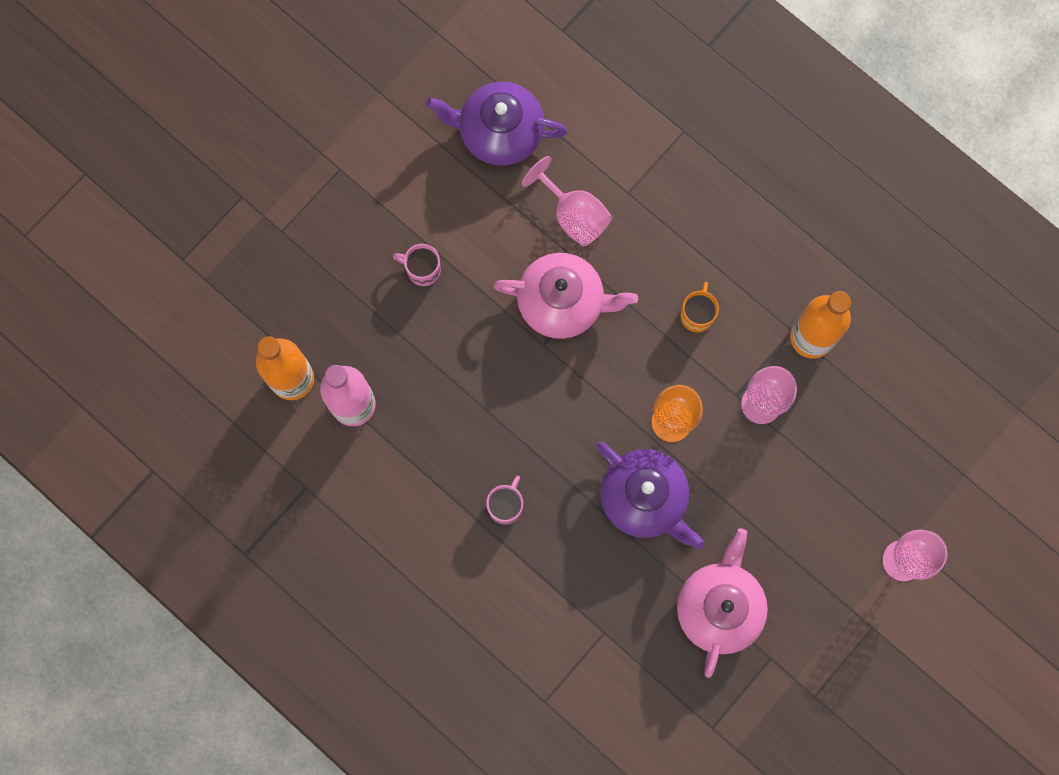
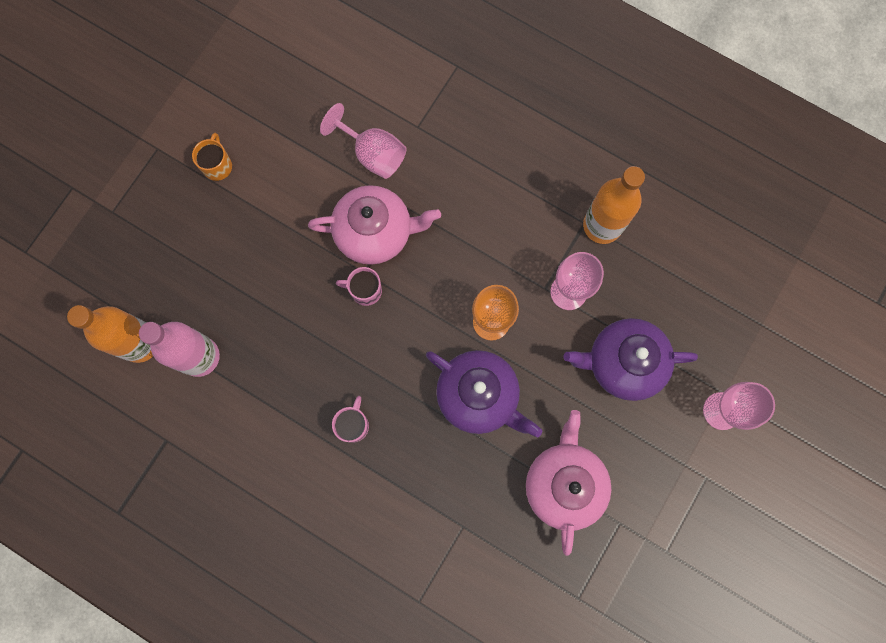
camera: 10 degrees left, 0 degrees up
pink mug [393,244,441,286] -> pink mug moved to [336,267,382,306]
purple teapot [426,82,567,166] -> purple teapot moved to [564,318,698,401]
orange mug [680,282,719,333] -> orange mug moved to [192,133,232,181]

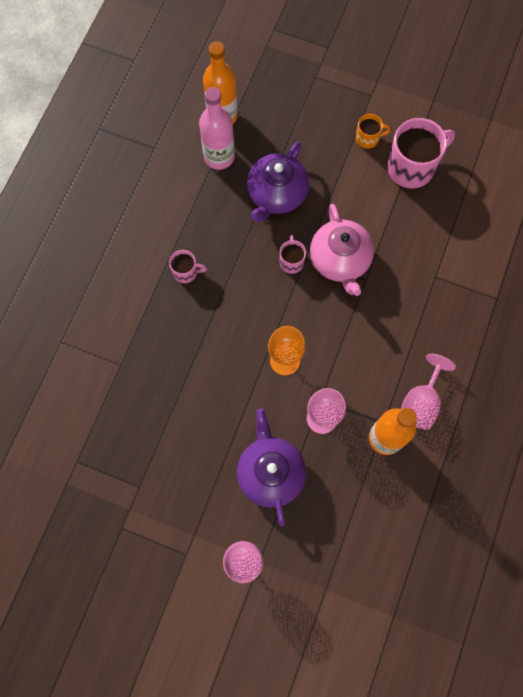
camera: 80 degrees right, 5 degrees down
pink goblet [320,103,407,179] -> pink goblet moved to [401,354,456,430]
purple teapot [426,350,542,437] -> purple teapot moved to [247,141,309,222]
pink teapot [526,410,611,556] -> none
none -> pink mug [387,118,456,189]

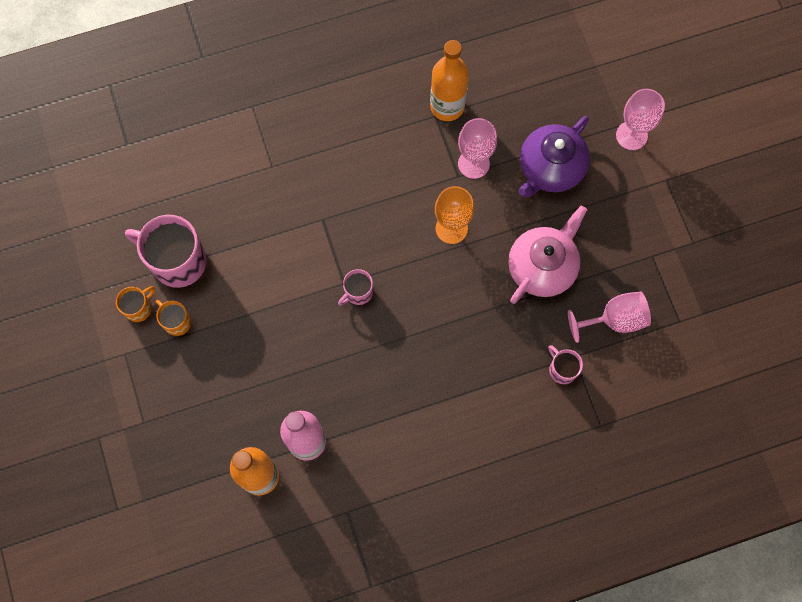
camera: 130 degrees left, 0 degrees up
pink mug [169,250,207,283] -> pink mug moved to [548,345,583,384]
purple teapot [247,141,309,222] -> none
pink teapot [310,204,374,296] -> pink teapot moved to [508,206,587,304]
pink goblet [401,354,456,430] -> pink goblet moved to [568,292,651,343]
none -> orange mug [116,286,155,322]

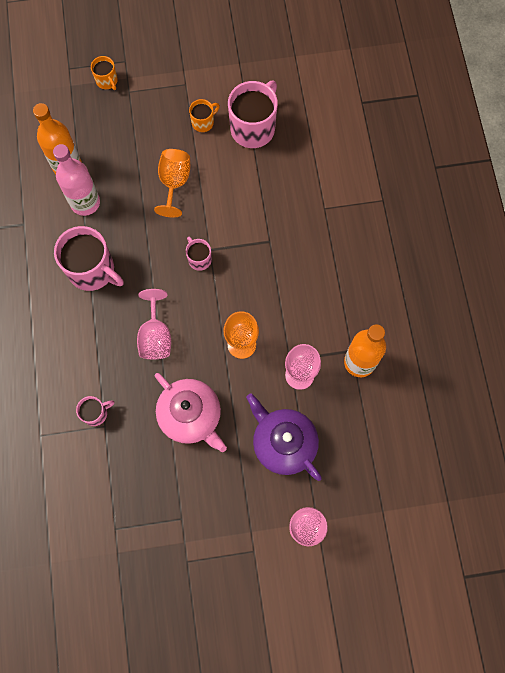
camera: 100 degrees right, 0 degrees up
orange mug [116,286,155,322] -> orange mug moved to [91,56,118,90]
pink goblet [568,292,651,343] -> pink goblet moved to [137,289,171,359]
none -> pink mug [54,226,124,291]
none -> orange goblet [154,149,190,218]

